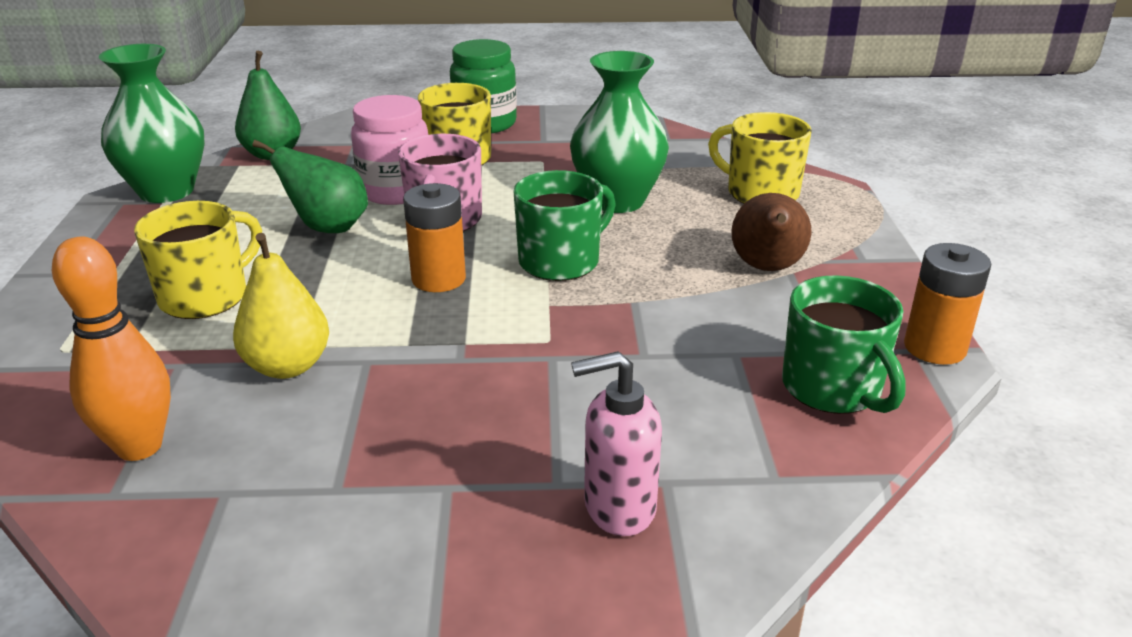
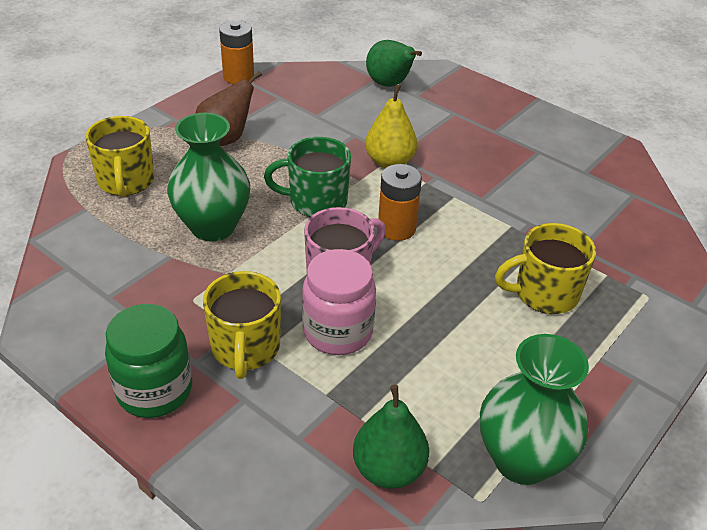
camera: 140 degrees left, 10 degrees up
orange bowling pin [52,237,171,461] -> none
yellow pear [233,233,329,379] -> yellow pear moved to [365,85,417,168]
green pear [252,140,368,233] -> green pear moved to [366,40,422,87]
pink soap dispenser [571,351,662,536] -> none
green mug [782,275,906,414] -> none

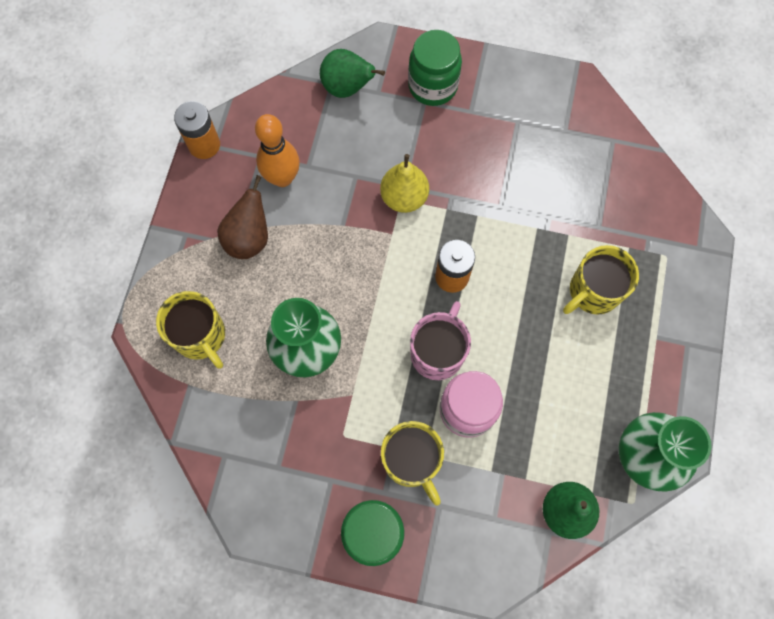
camera: 25 degrees left, 30 degrees up
green mug [264,137,351,217] -> none
none -> orange bowling pin [255,114,300,187]
none -> green jar [408,30,462,106]

